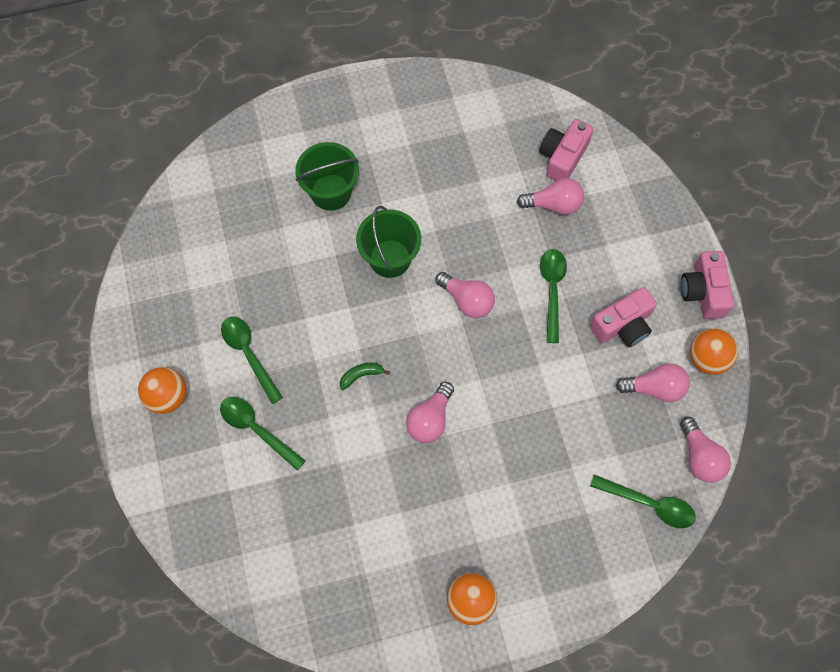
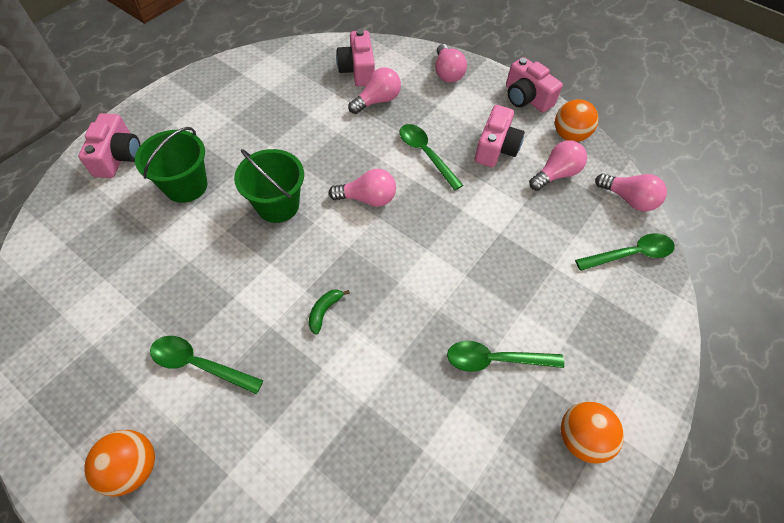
camera: 40 degrees left, 10 degrees down
green spoon [220,397,306,471] -> green spoon moved to [447,341,564,372]
pink light bulb [406,382,454,443] -> pink light bulb moved to [435,44,467,83]
none -> pink camera [78,113,141,178]

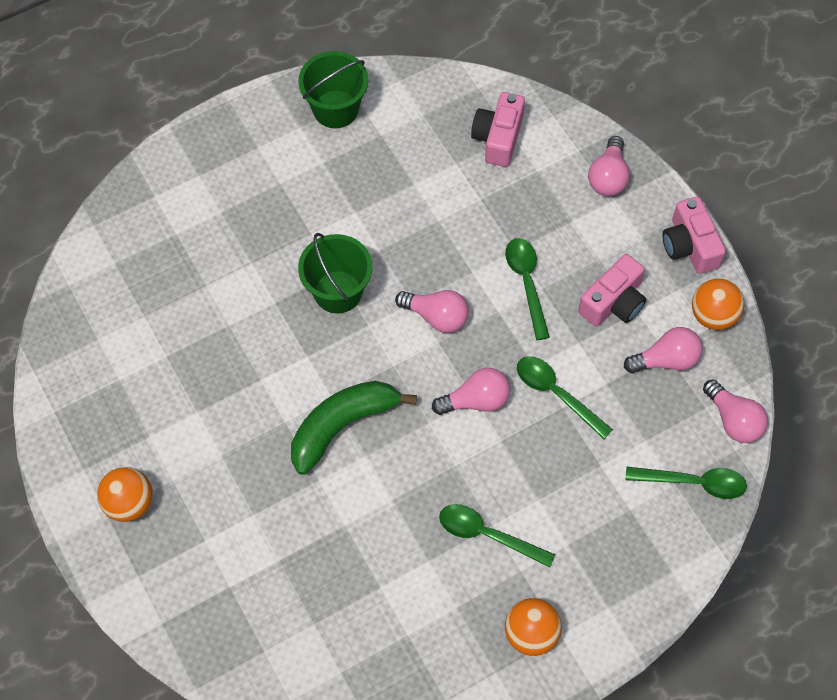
camera: 25 degrees right, 5 degrees up
pink camera [78,113,141,178] -> none
green bucket [135,127,207,203] -> green bucket moved to [298,51,368,128]
green spoon [150,336,263,394] -> green spoon moved to [517,356,613,439]
green banana [308,289,350,335] -> green banana [291,381,417,475], size x2.38
pink light bulb [348,67,401,114] -> pink light bulb moved to [432,368,510,415]

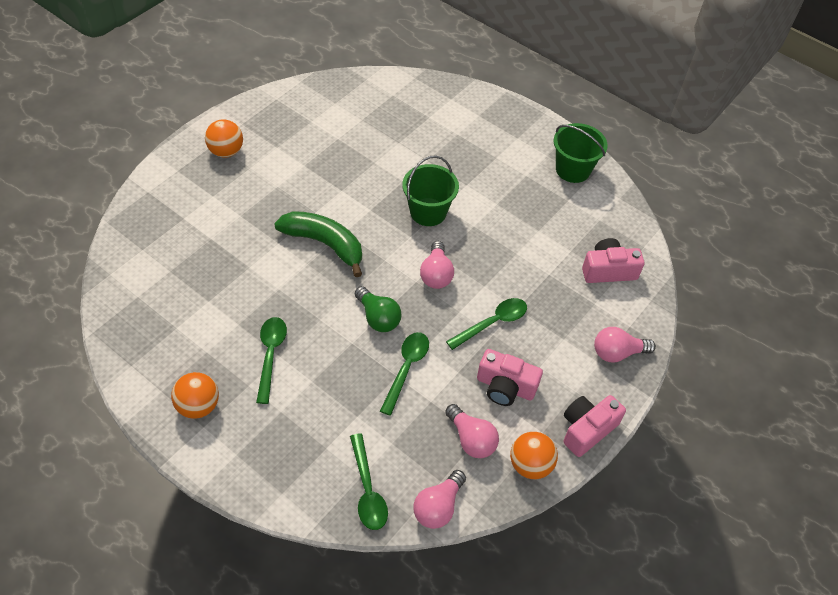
camera: 65 degrees right, 10 degrees down
pink light bulb [432,368,510,415] -> green light bulb [355,286,401,332]

